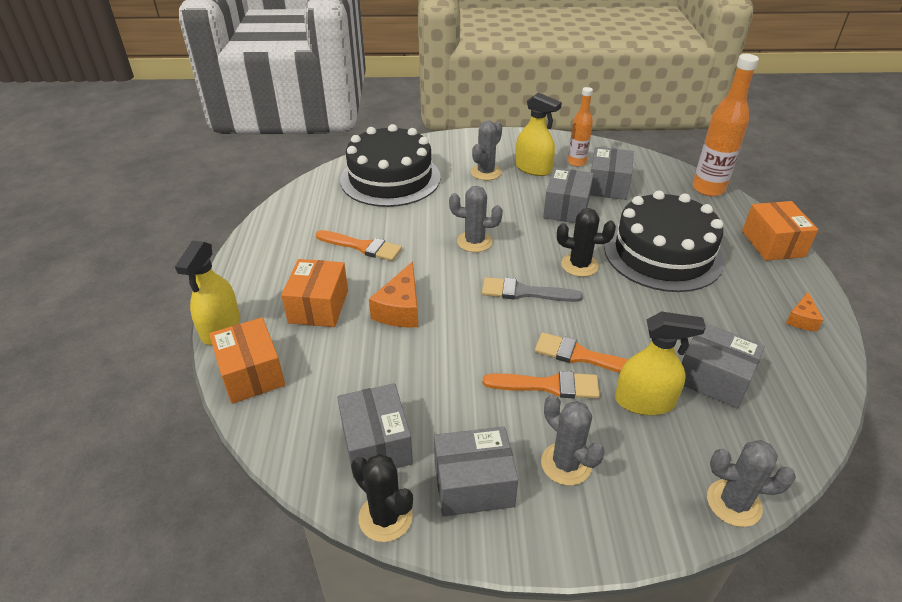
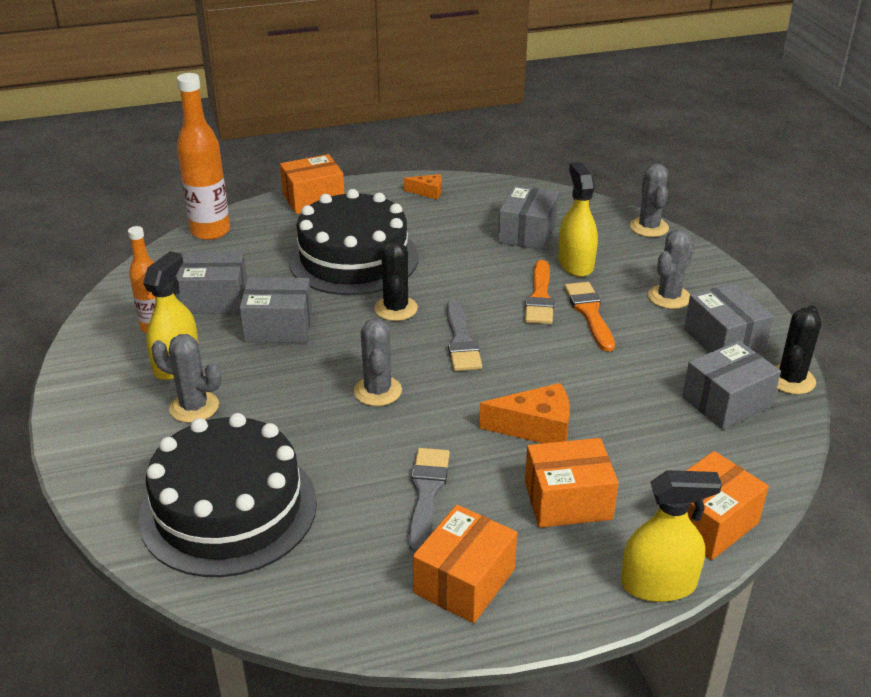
camera: 105 degrees left, 5 degrees down
orange brush [316,230,402,261] -> grey brush [408,448,450,553]
none -> orange box [413,505,517,623]

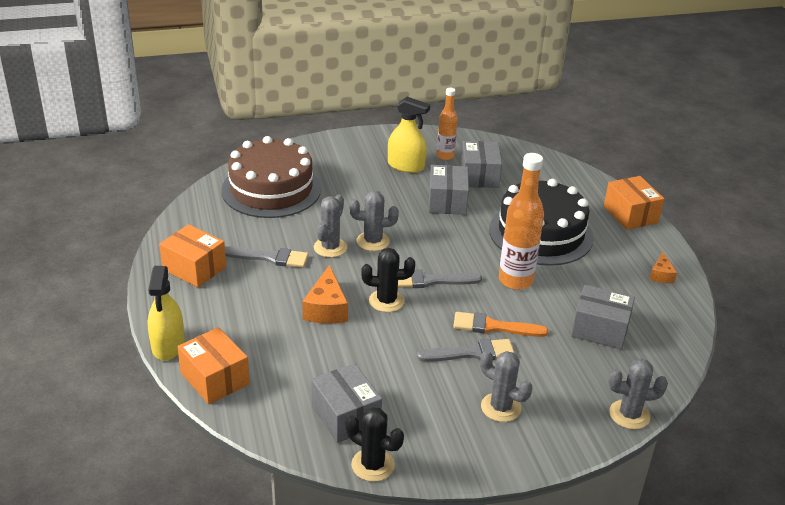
camera: 90 degrees right, 0 degrees up
black cake [139,413,317,577] -> brown cake [221,136,321,218]
grey cactus [151,334,222,423] -> grey cactus moved to [314,195,347,258]
orange bottle [177,73,230,240] -> orange bottle moved to [499,153,544,290]
black cactus [374,238,418,321] -> black cactus moved to [361,248,415,312]
orange box [525,438,619,528] -> none
yellow spray bottle [558,162,598,277] -> none
orange brush [564,282,615,352] -> grey brush [417,339,515,362]
grey box [684,283,773,353] -> none

